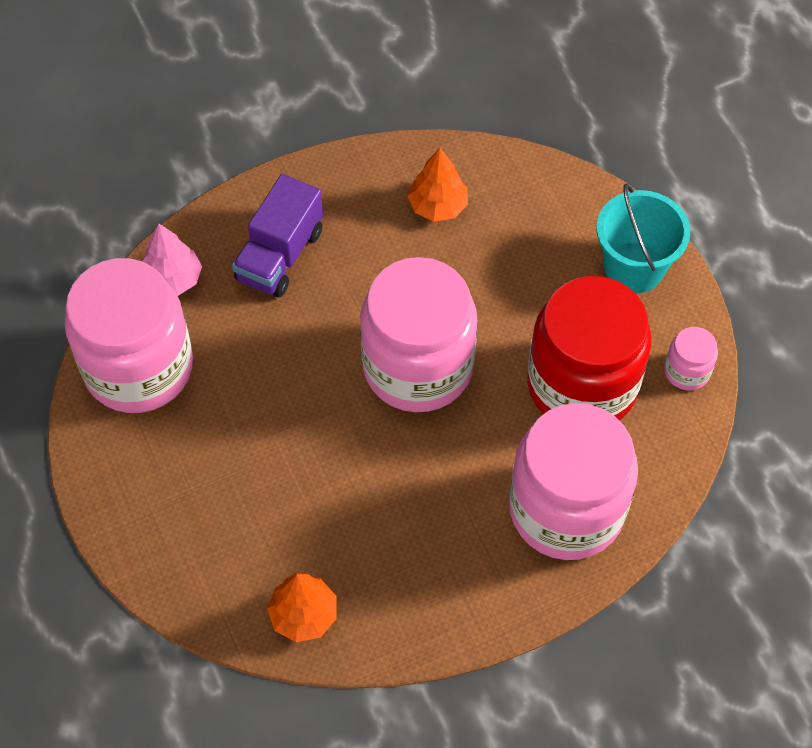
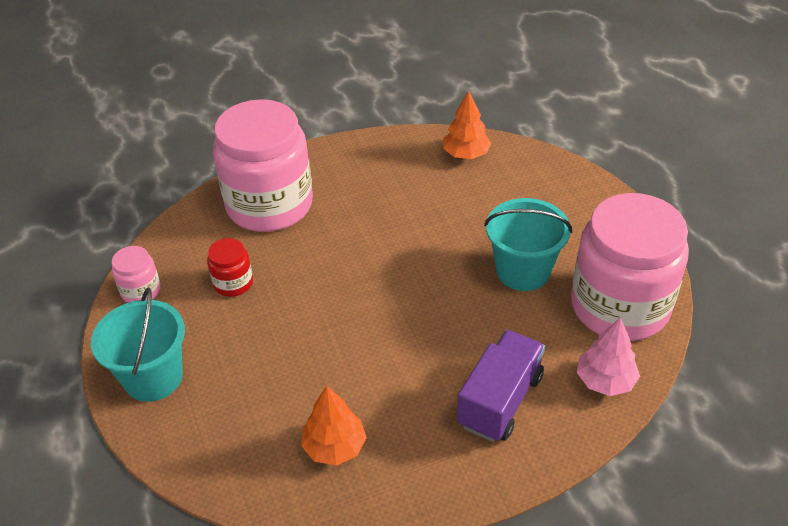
camera: 175 degrees left, 15 degrees down
pink jar [360,257,477,412] -> none
red jar [527,276,651,420] -> red jar [207,238,253,297], size x0.42
none -> turquoise bucket [484,198,572,291]

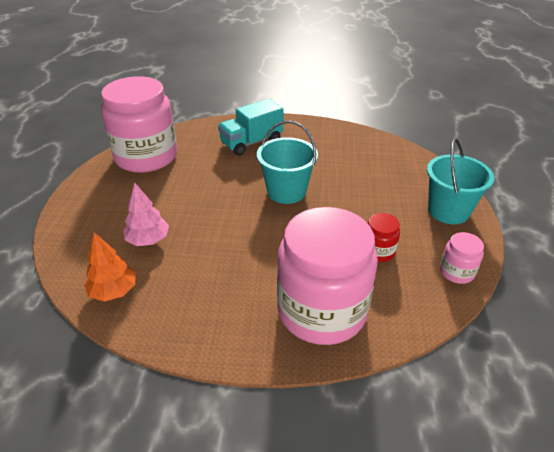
camera: 155 degrees left, 5 degrees down
orange tree [301,386,367,466] -> none
purple truck [457,330,545,442] -> turquoise truck [218,99,284,156]
turquoise bucket [484,198,572,291] -> turquoise bucket moved to [257,120,318,204]
pink tree [577,317,640,396] -> pink tree moved to [123,183,169,246]

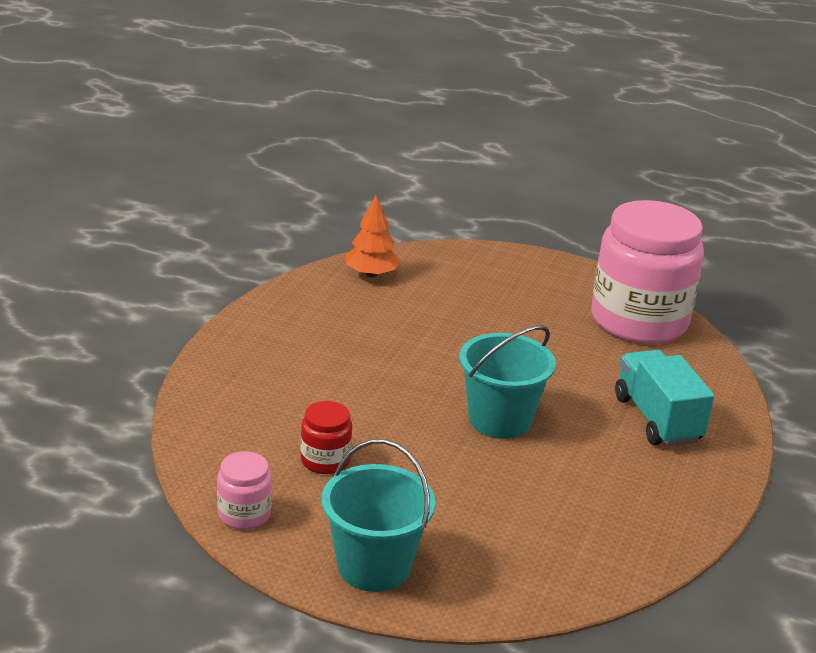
camera: 105 degrees right, 10 degrees down
pink tree [123,183,169,246] -> none
pink jar [277,207,378,345] -> none

